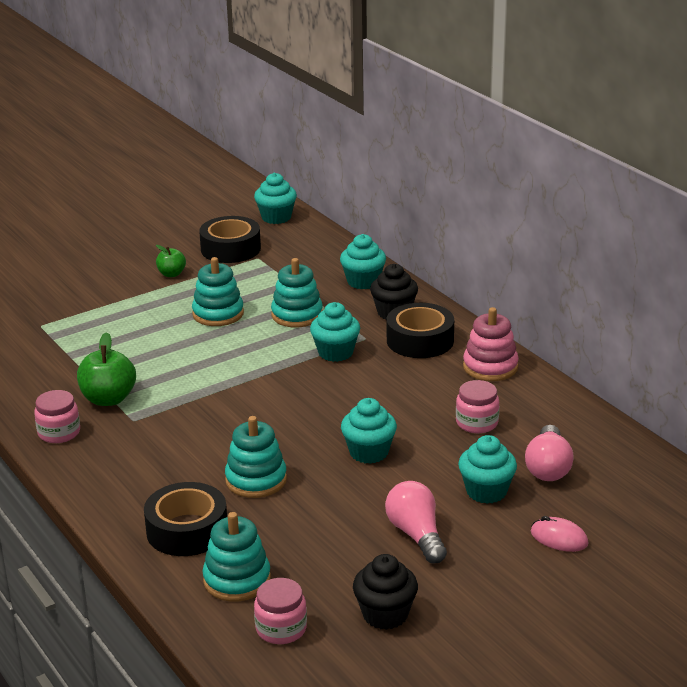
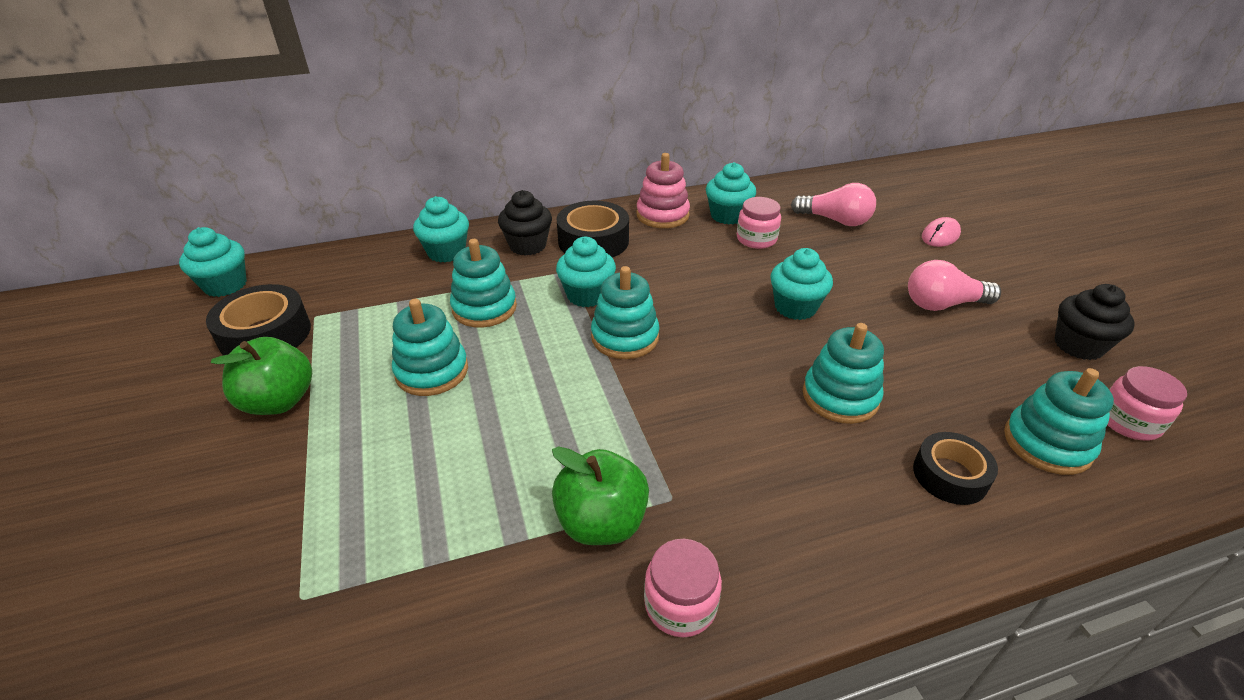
camera: 75 degrees left, 10 degrees up
black tape [144,482,227,556] -> black tape [913,432,998,505], size x0.66
green apple [156,245,186,277] -> green apple [211,337,312,415], size x1.70
turquoise cupcake [458,435,517,503] -> turquoise cupcake moved to [706,162,756,225]
none -> turquoise stacking toy [591,266,659,359]

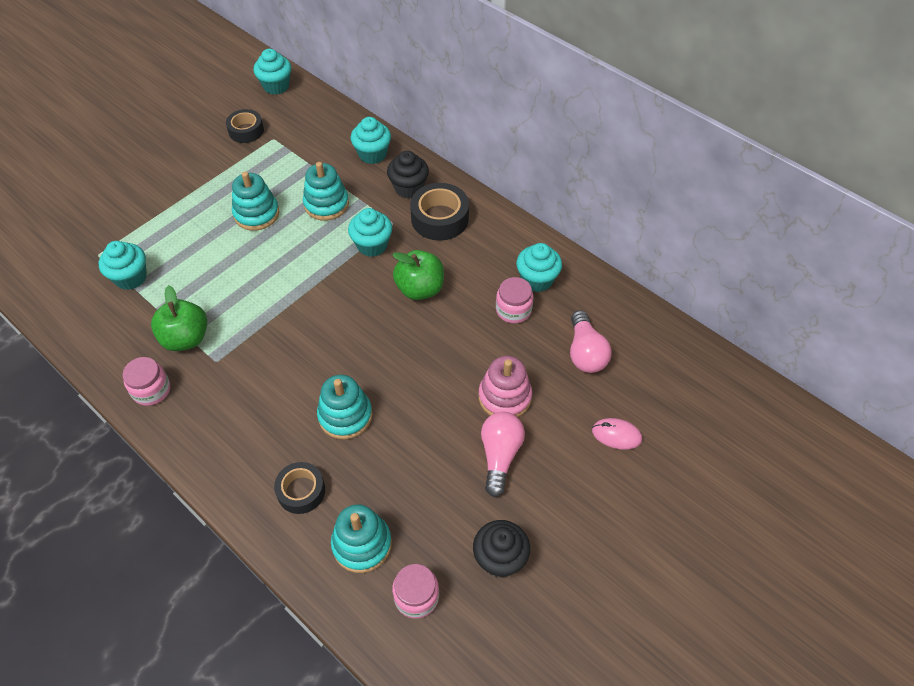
camera: 60 degrees right, 15 degrees up
black tape [206,284,311,355] -> black tape [226,109,264,143], size x0.66
green apple [211,337,312,415] -> green apple moved to [392,250,444,300]
turquoise stacking toy [591,266,659,359] -> none
pink stacking toy [637,153,690,228] -> pink stacking toy moved to [479,356,532,418]
turquoise cupcake [770,248,833,320] -> turquoise cupcake moved to [99,241,147,290]
pink light bulb [908,260,1001,311] -> pink light bulb turned 45 degrees clockwise [481,412,525,497]

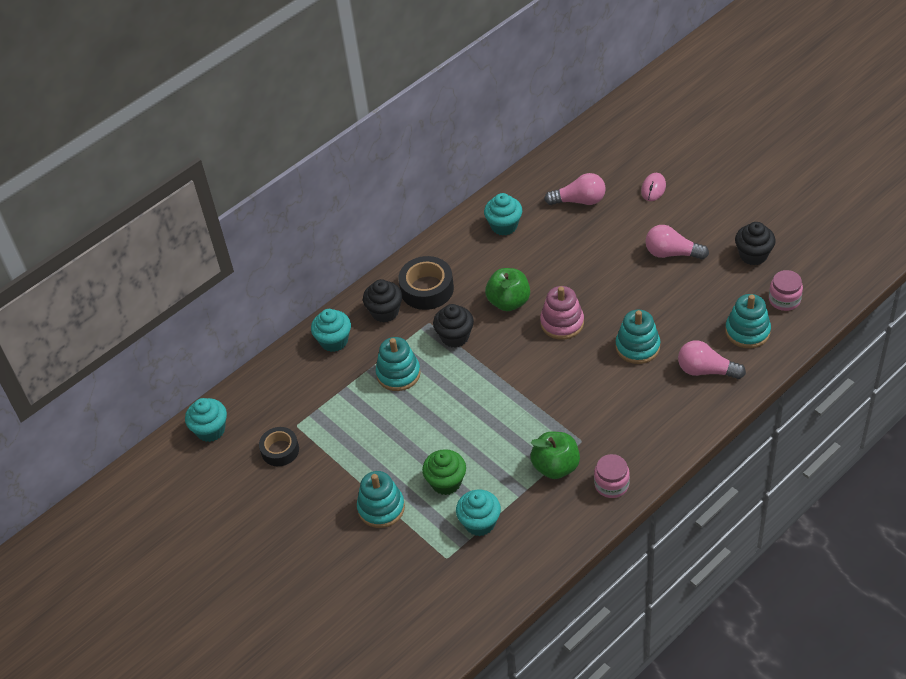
camera: 80 degrees left, 5 degrees down
turquoise stacking toy [232,172,279,231] -> turquoise stacking toy moved to [357,471,405,528]
black tape [274,462,325,514] -> pink light bulb [678,340,746,379]
turquoise cupcake [348,208,392,257] -> black cupcake [433,304,474,348]
pink stacking toy [479,356,532,418] -> pink stacking toy moved to [540,286,584,340]
pink jar [496,277,533,323] -> none
none -> green cupcake [422,449,466,495]

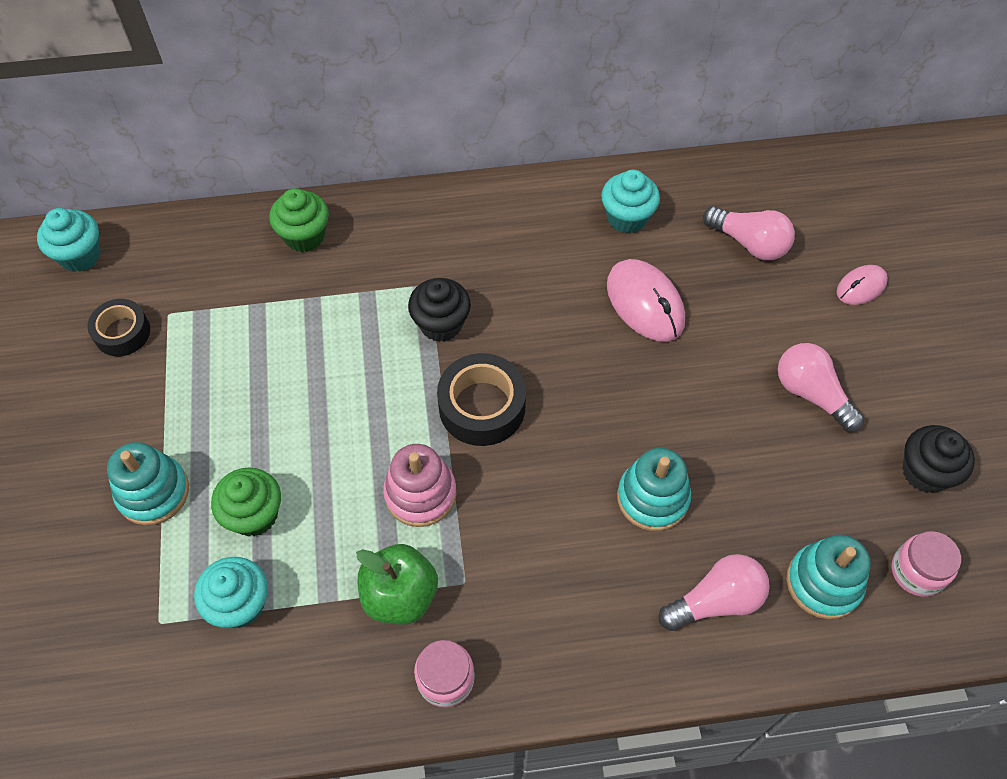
camera: 30 degrees right, 10 degrees up
turquoise cupcake [311,309,351,352] -> green cupcake [269,188,329,252]
black cupcake [363,279,403,323] -> none
turquoise stacking toy [376,337,421,391] -> none
black tape [398,256,454,310] -> black tape moved to [437,353,526,446]
green apple [485,268,530,311] -> none
pink stacking toy [540,286,584,340] -> pink stacking toy moved to [383,444,457,527]
pink light bulb [678,340,746,379] -> pink light bulb turned 105 degrees clockwise [659,554,770,631]
none -> pink mouse [607,259,685,342]

